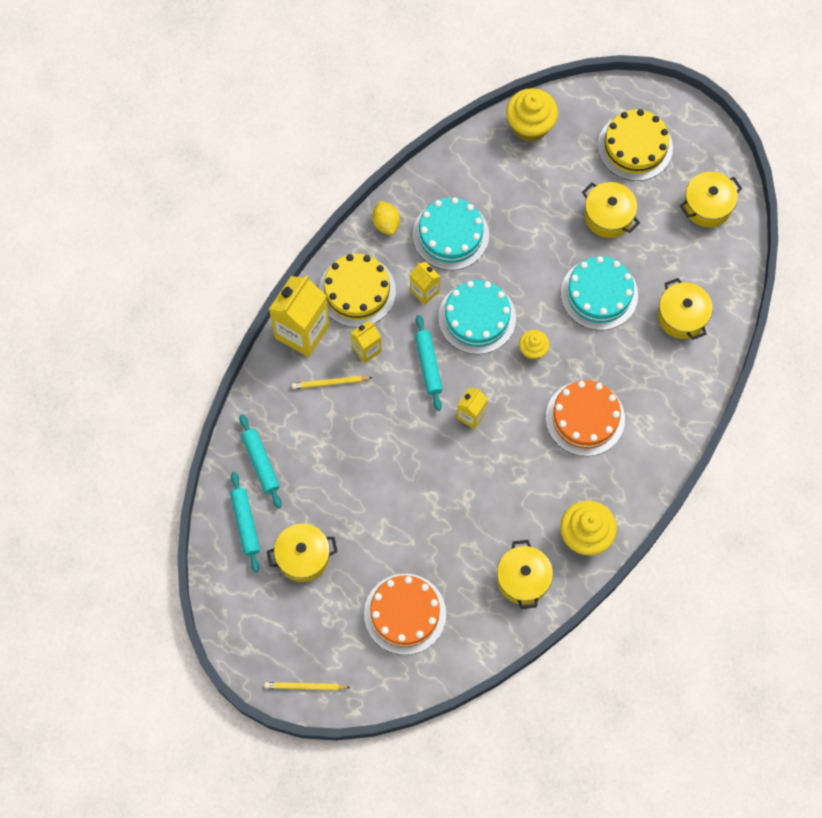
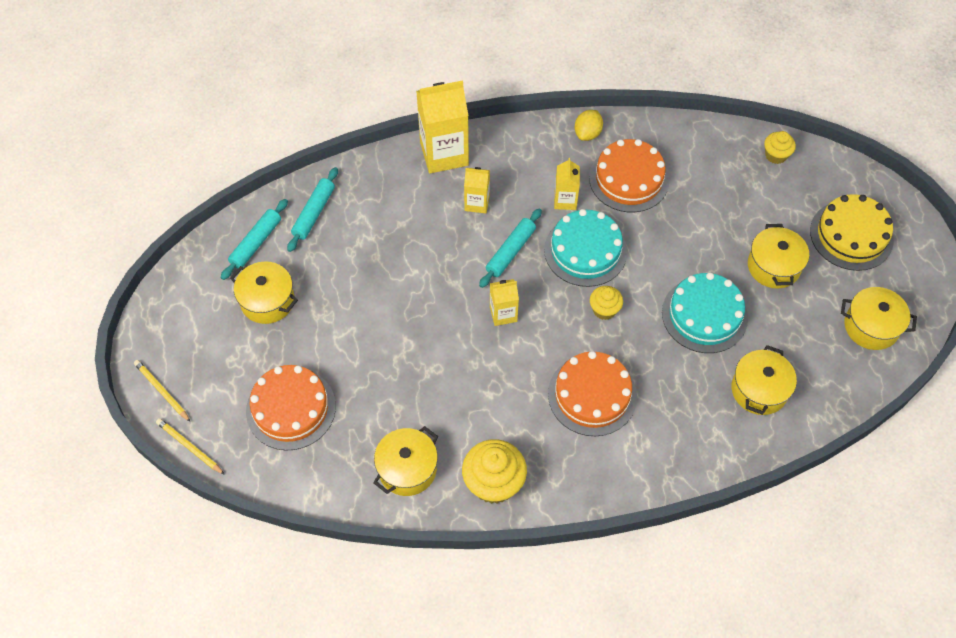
camera: 45 degrees right, 10 degrees down
yellow pencil [292,376,373,389] -> yellow pencil moved to [156,418,225,475]
yellow cake [319,254,396,327] -> none
turquoise cake [413,197,489,270] -> orange cake [589,139,669,212]
yellow cupcake [506,88,558,142] -> yellow cupcake [764,131,796,164], size x0.57

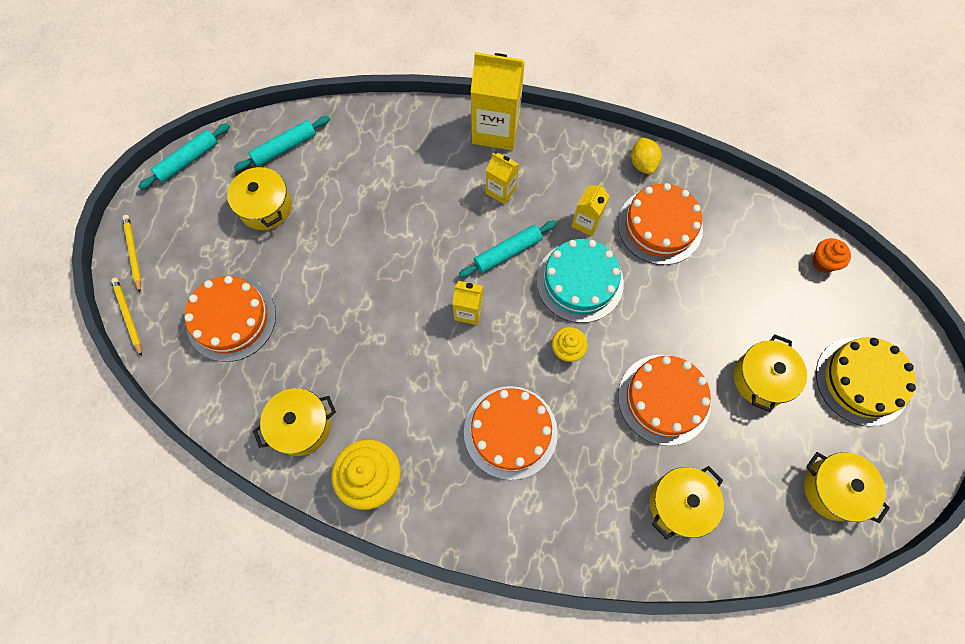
camera: 25 degrees right, 10 degrees up
turquoise rolling pin [287,167,338,252] -> turquoise rolling pin moved to [138,123,230,190]
yellow lemon [575,110,603,141] -> yellow lemon turned 60 degrees counterclockwise [631,137,662,174]
turquoise cake [662,272,748,353] -> orange cake [618,355,711,446]
yellow cupcake [764,131,796,164] -> orange cupcake [812,238,851,273]

